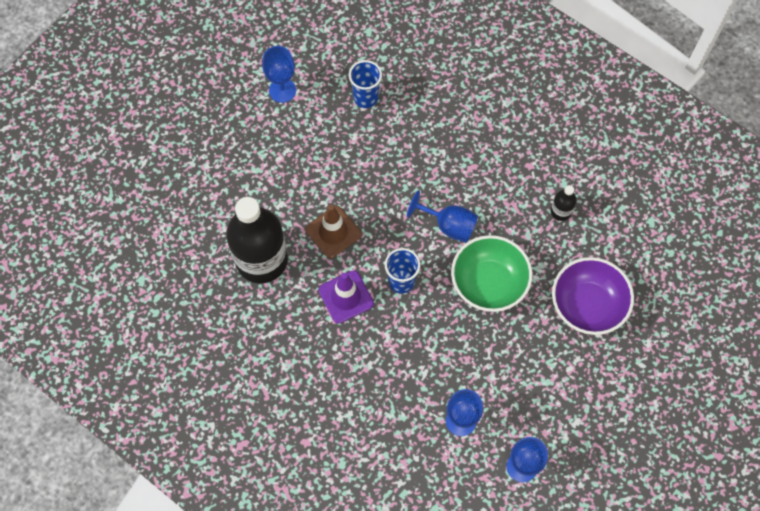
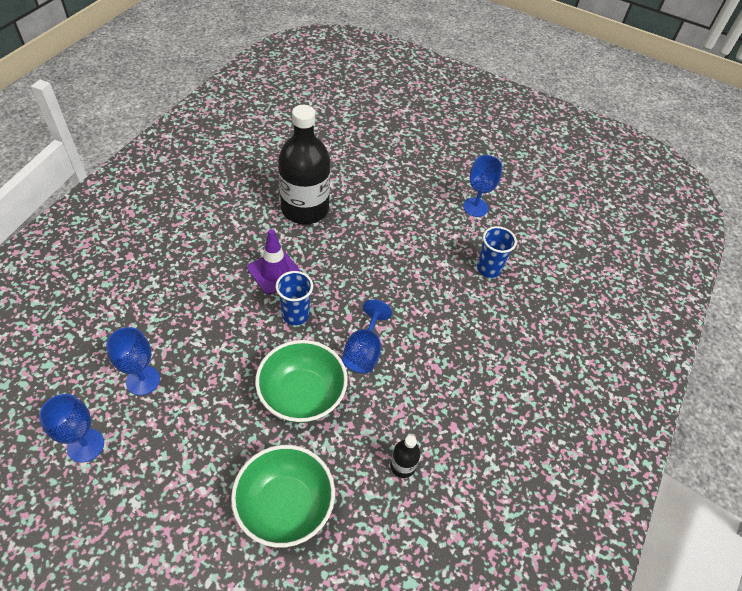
camera: 75 degrees right, 15 degrees down
brown traffic cone [305,205,361,258] -> none
purple bowl [552,257,634,335] -> green bowl [231,445,335,548]

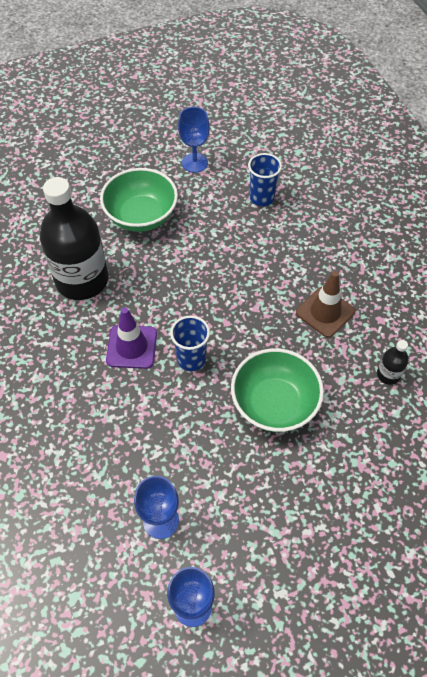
camera: 45 degrees left, 5 degrees up
green bowl [231,445,335,548] -> green bowl moved to [100,168,178,232]
blue goblet [342,299,392,373] -> none
none -> brown traffic cone [296,271,355,338]

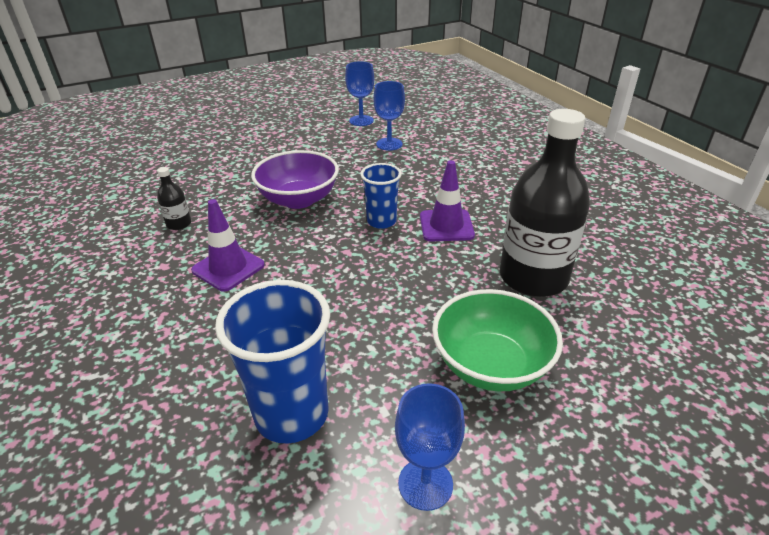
camera: 175 degrees right, 20 degrees down
green bowl [231,348,324,432] -> purple bowl [251,150,339,209]
blue cup [248,153,282,206] -> blue cup [215,280,330,444], size x1.67
brown traffic cone [296,271,355,338] -> purple traffic cone [191,199,265,292]

